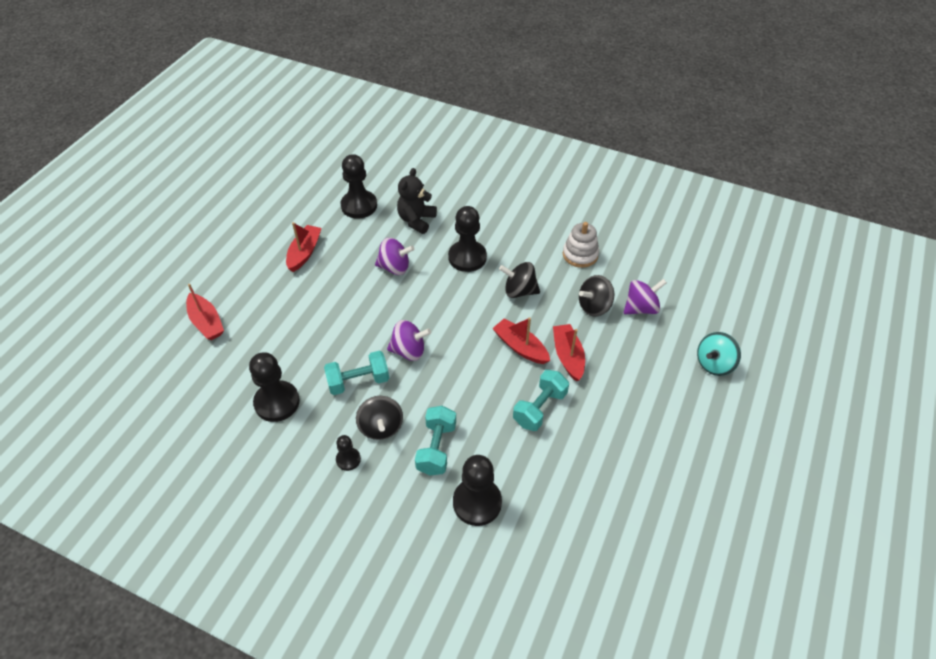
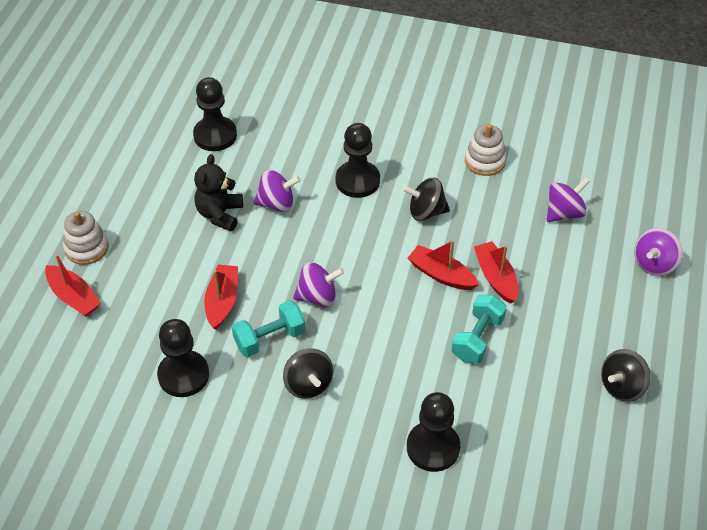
camera: 10 degrees left, 0 degrees up
red boat [286,222,322,272] -> red boat moved to [204,264,238,330]
black pawn [336,435,361,471] -> none
black teddy bear [397,168,437,234] -> black teddy bear moved to [194,154,243,231]
turquoise dumbbell [415,406,456,475] -> none
black spinning top [579,275,614,317] -> black spinning top moved to [601,349,651,402]
turquoise spinning top [697,332,741,376] -> purple spinning top [634,228,683,276]
none -> white stacking toy [63,211,109,265]

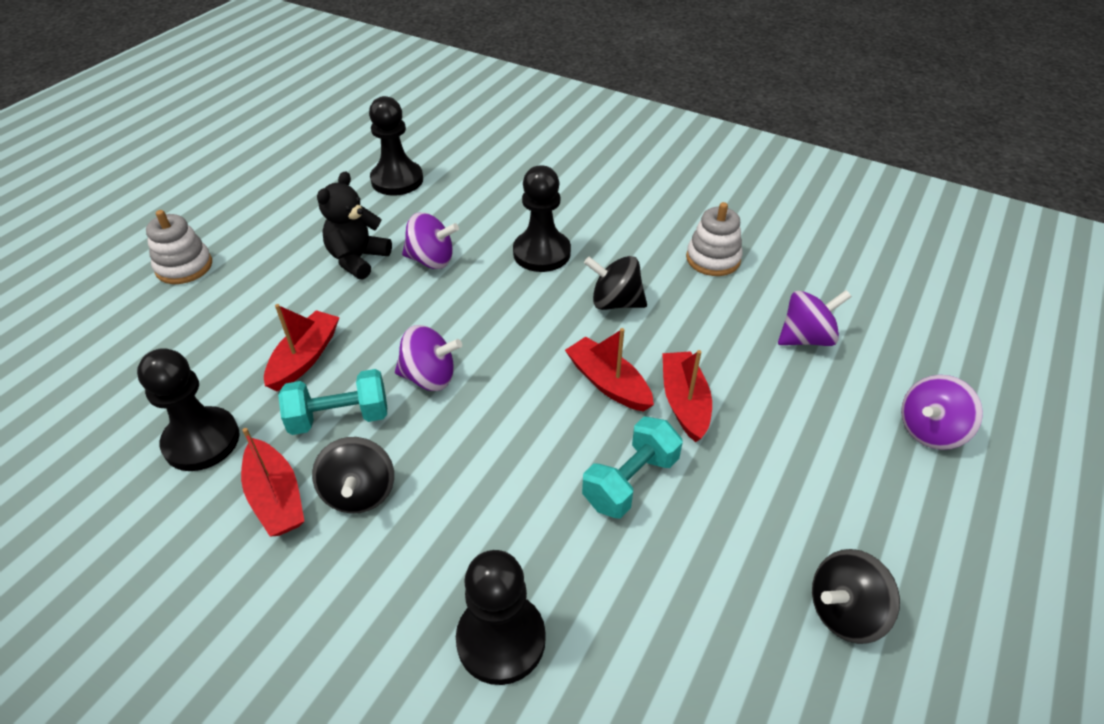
camera: 15 degrees right, 5 degrees down
red boat [45,254,101,317] -> red boat moved to [241,428,304,537]

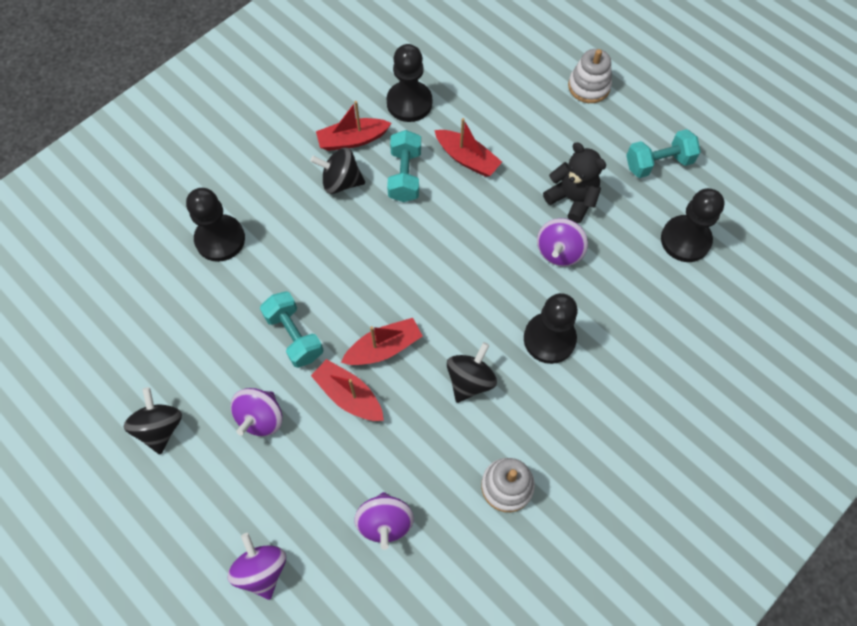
camera: 105 degrees right, 20 degrees up
purple spinning top [395,325,462,391] -> purple spinning top moved to [231,388,282,437]
red boat [662,350,712,442] -> red boat turned 150 degrees counterclockwise [311,359,384,421]
none -> turquoise dumbbell [626,129,701,178]

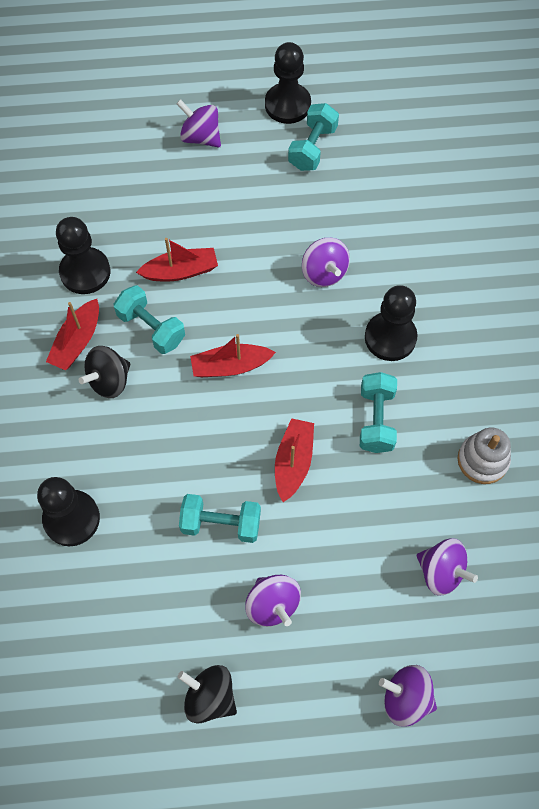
camera: 50 degrees left, 0 degrees up
red boat [311,359,384,421] -> red boat moved to [190,334,276,377]
black spinning top [447,342,497,403] -> turquoise dumbbell [360,372,397,453]
black teddy bear [543,142,606,223] -> none
white stacking toy [568,49,612,103] -> purple spinning top [176,99,221,148]
black pawn [661,188,724,262] -> black pawn moved to [265,42,311,124]

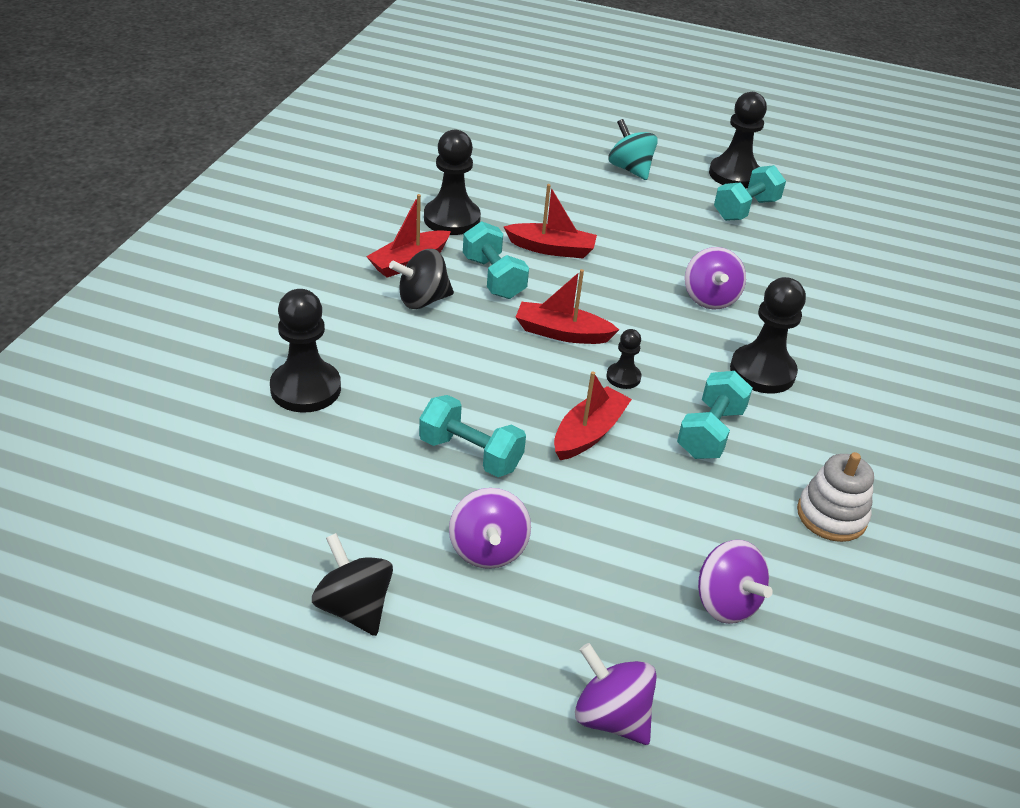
camera: 20 degrees right, 25 degrees down
purple spinning top [176,99,221,148] -> turquoise spinning top [608,119,658,180]
none -> black pawn [607,329,642,389]

